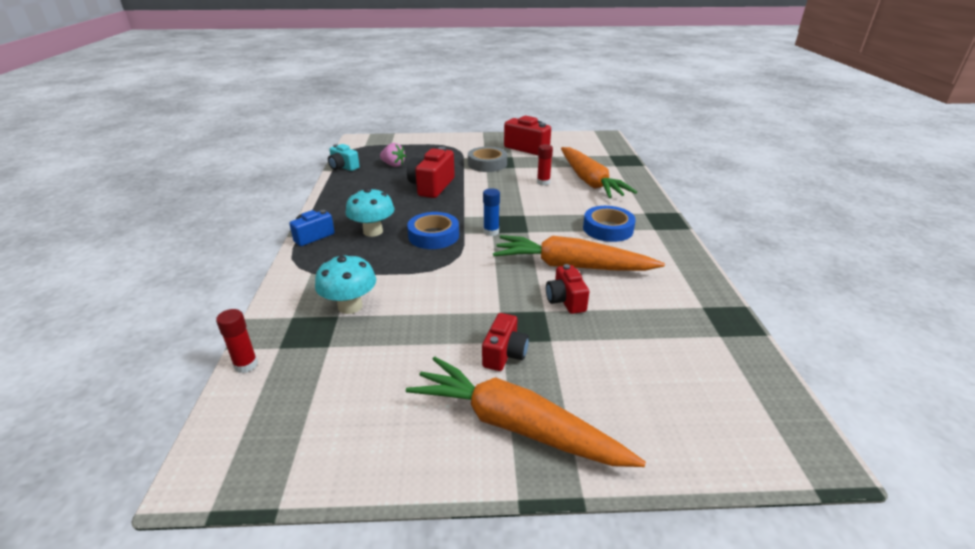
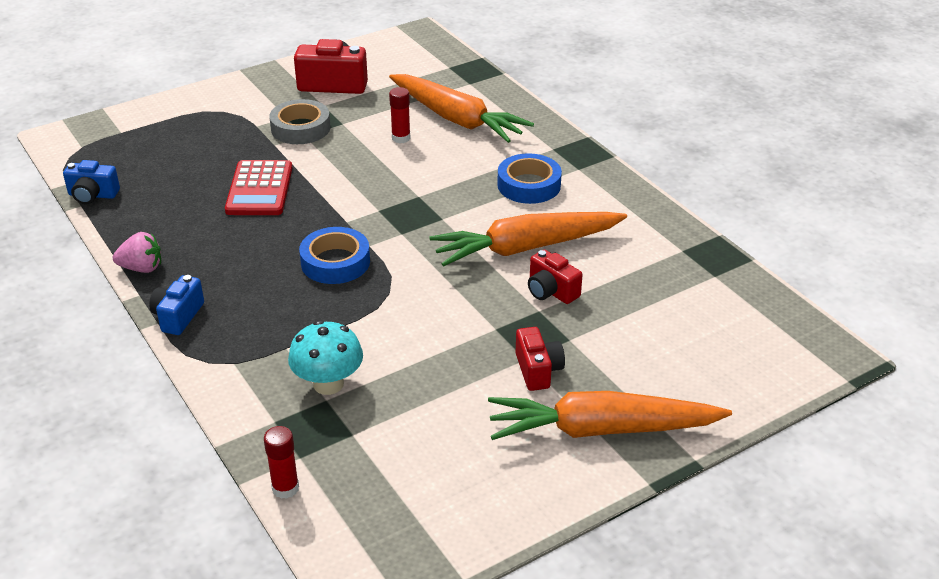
camera: 30 degrees left, 5 degrees up
turquoise camera [328,144,360,171] -> blue camera [63,160,120,204]
turquoise mushroom [346,188,395,237] -> none
pink strawberry [380,143,406,167] -> pink strawberry moved to [113,232,161,273]
red camera [407,147,455,198] -> red calculator [225,160,292,215]
blue glue stick [483,188,500,236] -> none

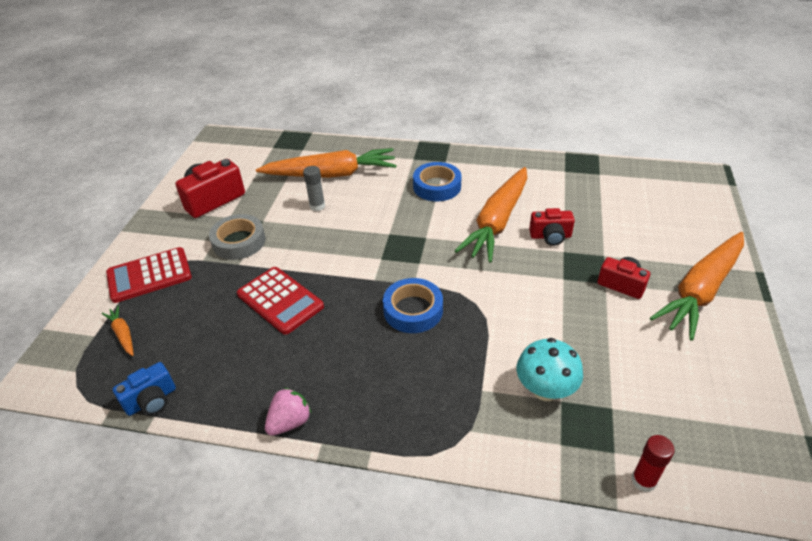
camera: 45 degrees left, 5 degrees up
blue camera [149,275,204,335] -> none
red glue stick [389,87,411,143] -> grey glue stick [303,166,325,211]
none -> orange carrot [102,306,134,356]
none -> red calculator [106,247,192,303]

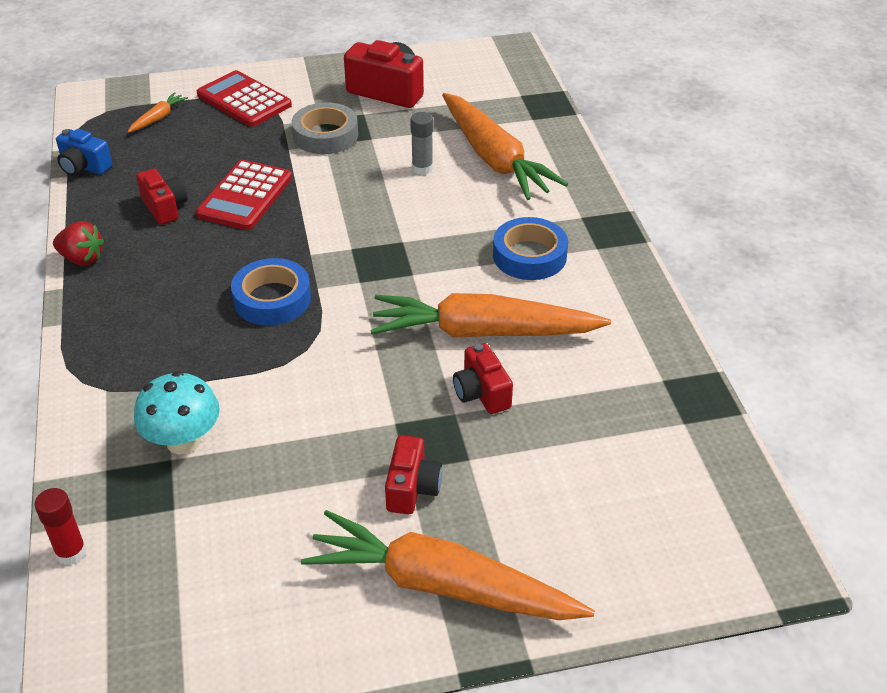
camera: 65 degrees right, 0 degrees up
pink strawberry [265,388,311,436] -> red strawberry [53,221,104,266]
none -> red camera [136,169,188,225]

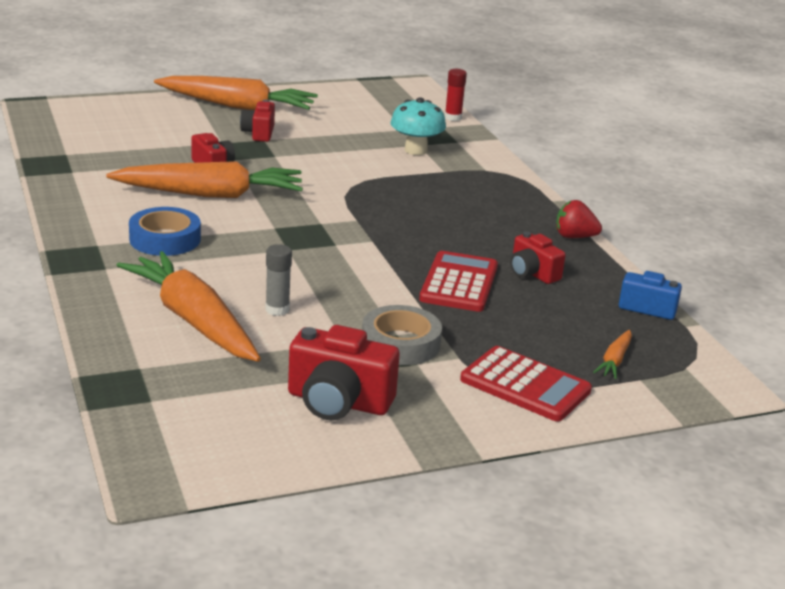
camera: 170 degrees right, 15 degrees down
blue tape [231,258,311,325] -> none

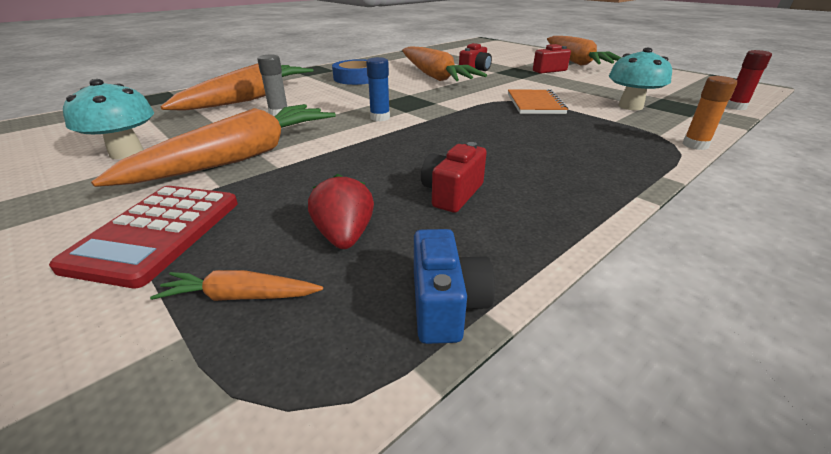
camera: 70 degrees right, 5 degrees up
red camera [288,325,400,420] -> turquoise mushroom [63,79,154,159]
grey tape [362,305,442,365] -> orange carrot [91,104,336,187]
red calculator [419,251,498,312] -> none
red strawberry [556,200,602,238] -> red strawberry moved to [308,174,374,249]
none -> blue glue stick [366,57,390,122]
none -> orange notebook [508,89,568,114]
none -> orange glue stick [683,76,737,150]

